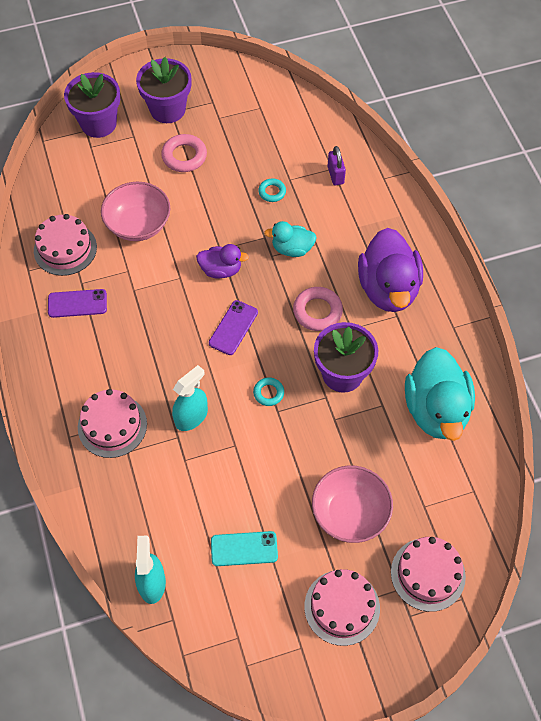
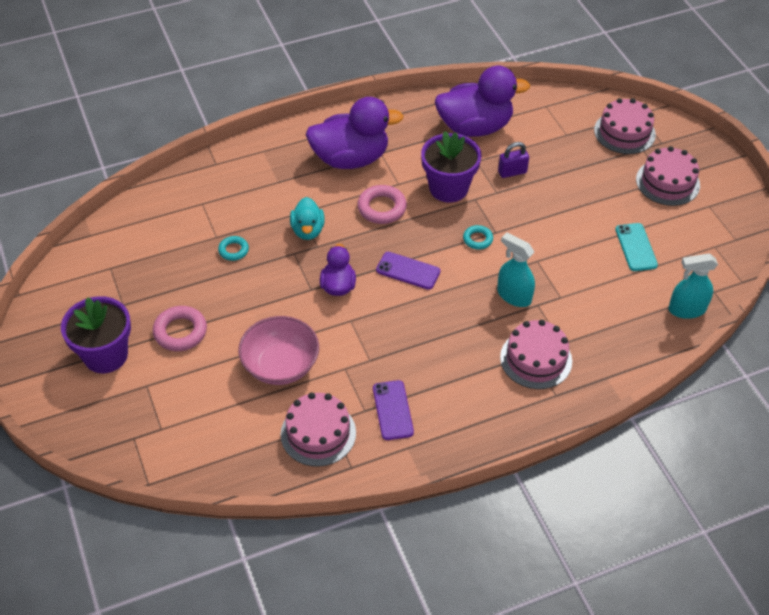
camera: 95 degrees left, 10 degrees down
purple flower pot [64,72,120,138] -> none
pink bowl [312,465,393,543] -> none
purple padlock [327,146,346,186] -> purple padlock moved to [498,142,529,178]
turquoise duck [405,347,475,441] -> purple duck [435,66,530,137]

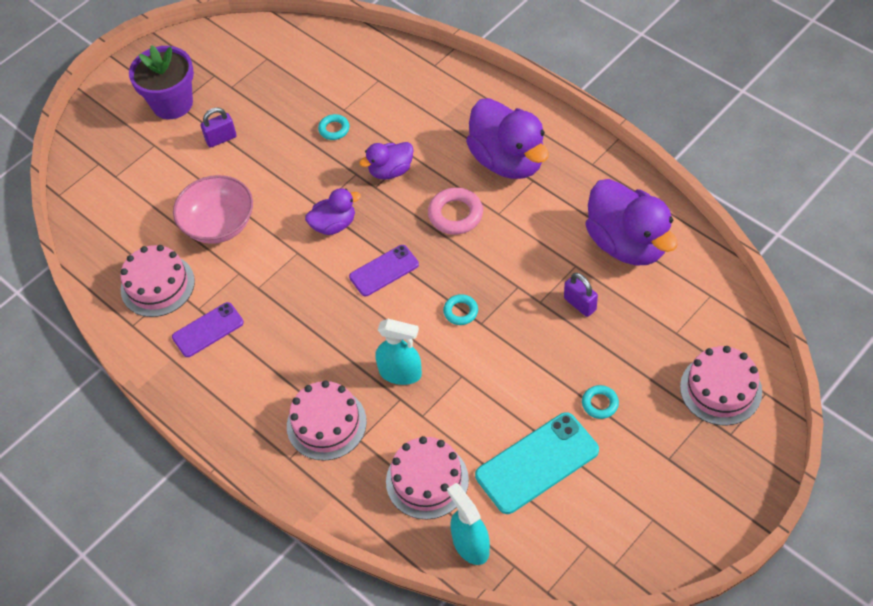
camera: 70 degrees right, 5 degrees up
pink ring [153,306,207,351] -> purple padlock [201,107,237,148]
turquoise duck [290,197,325,240] -> purple duck [359,142,414,179]
purple phone [376,252,440,290] -> purple phone turned 60 degrees clockwise [349,245,419,296]
purple flower pot [421,131,482,202] -> none
turquoise spray bottle [497,232,535,307] -> turquoise spray bottle turned 90 degrees clockwise [375,319,422,385]
turquoise phone [615,223,658,271] -> turquoise phone [475,412,599,514], size x1.62
pink cake [636,146,700,206] -> pink cake moved to [386,436,469,519]
none -> turquoise ring [582,385,619,419]

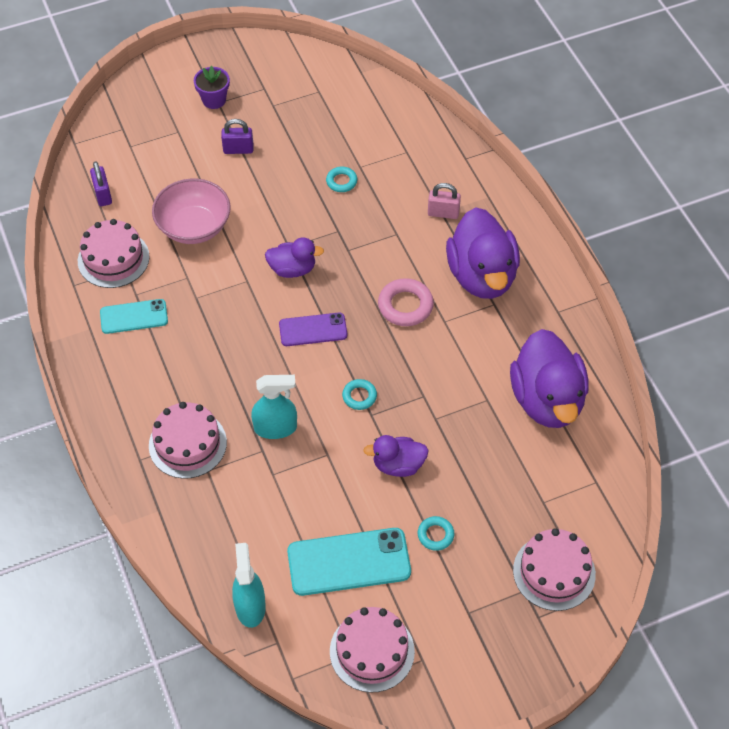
camera: 20 degrees right, 0 degrees up
purple flower pot [129,45,194,119] -> purple flower pot [194,66,230,109], size x0.59
purple phone [172,302,244,357] -> turquoise phone [100,299,168,334]
purple duck [359,142,414,179] -> purple duck moved to [363,435,429,477]
turquoise spray bottle [375,319,422,385] -> turquoise spray bottle turned 45 degrees counterclockwise [251,375,297,439]
pink cake [386,436,469,519] -> pink cake moved to [330,607,415,693]
purple padlock [564,273,598,317] -> purple padlock moved to [90,161,112,206]
none -> pink padlock [428,183,461,219]

